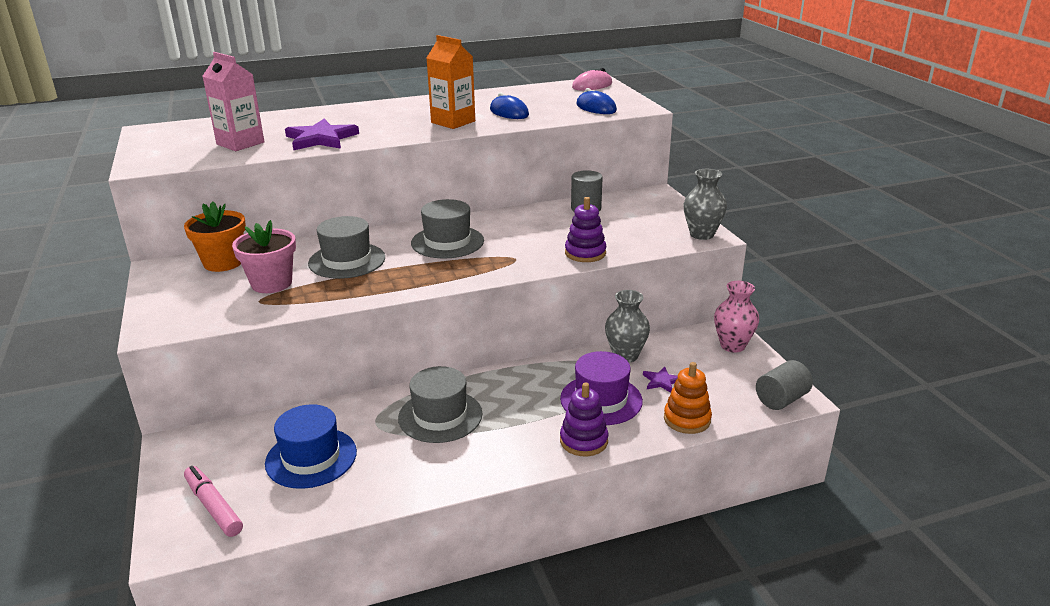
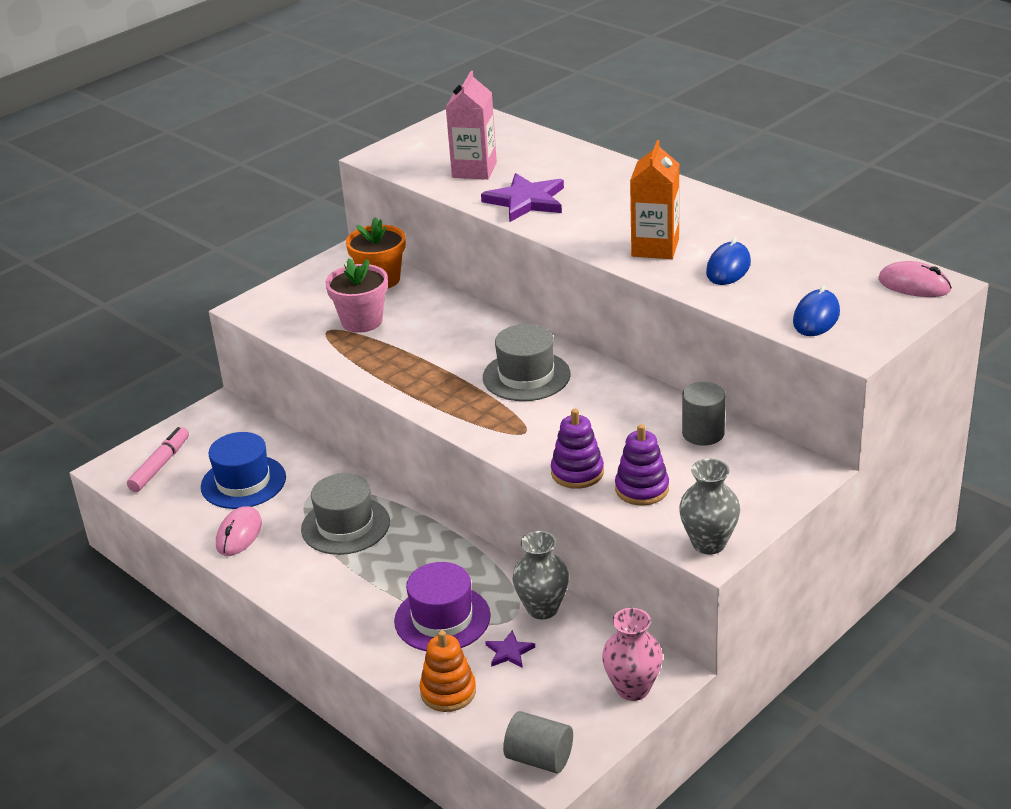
camera: 65 degrees right, 5 degrees up
grey hat [308,216,385,279] -> none
purple stacking toy [560,382,609,456] -> purple stacking toy moved to [615,424,669,505]
none -> pink mouse [216,506,262,556]

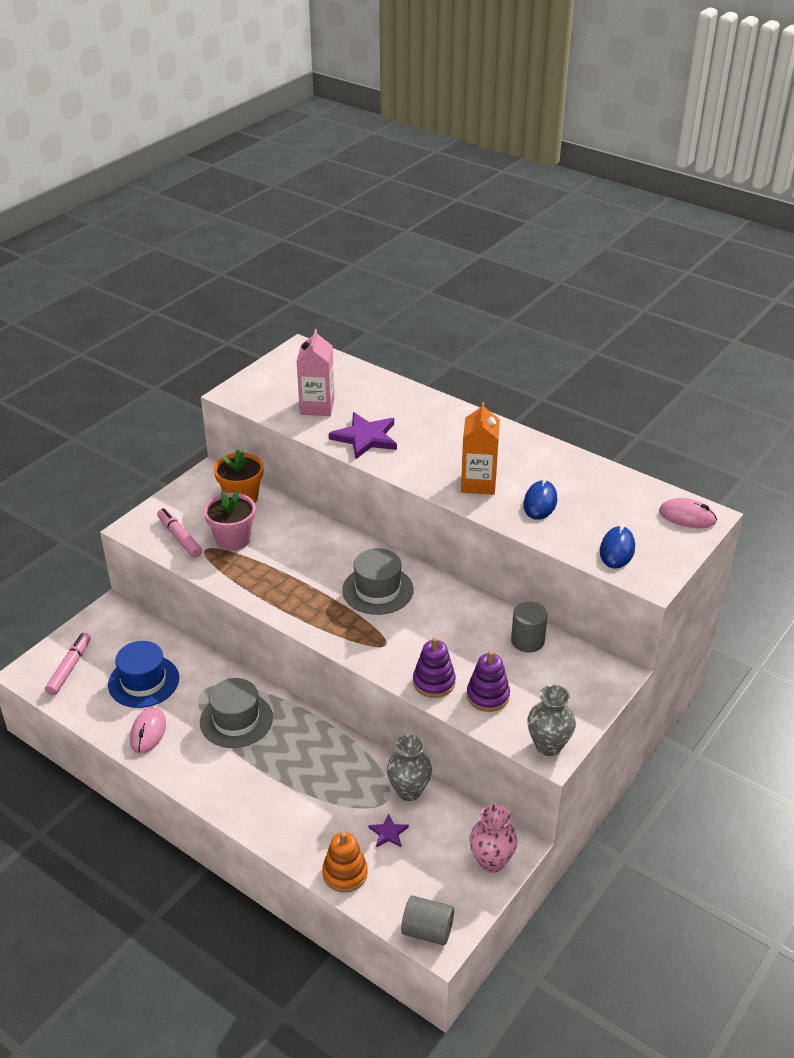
camera: 10 degrees left, 5 degrees up
purple hat [394,562,491,651] -> none
none -> pink marker [157,508,202,558]

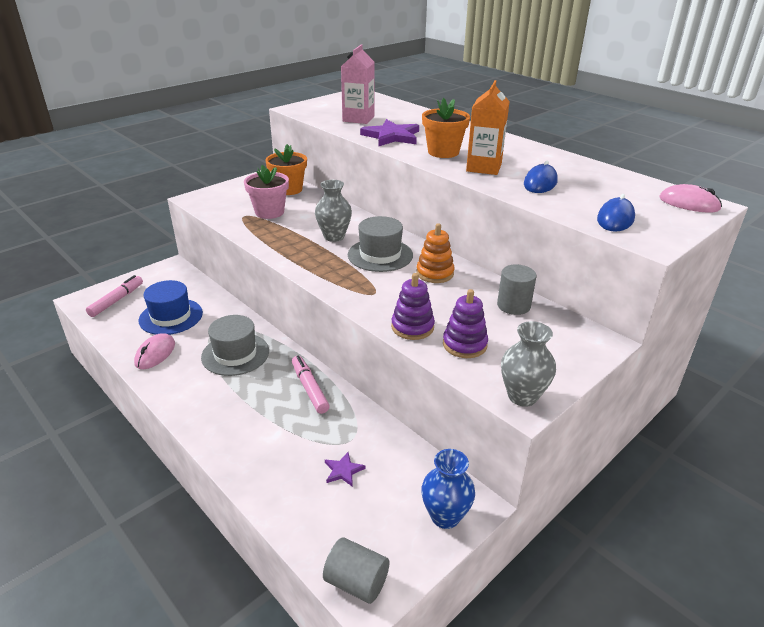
camera: 10 degrees right, 5 degrees down
pink marker [157,508,202,558] -> pink marker moved to [292,356,330,414]
orange stacking toy [322,832,368,893] -> orange stacking toy moved to [416,223,454,283]
grey vase [387,735,432,801] -> grey vase moved to [315,180,352,242]
pink vase [469,804,517,873] -> blue vase [421,449,475,529]
none -> orange flower pot [422,98,470,158]

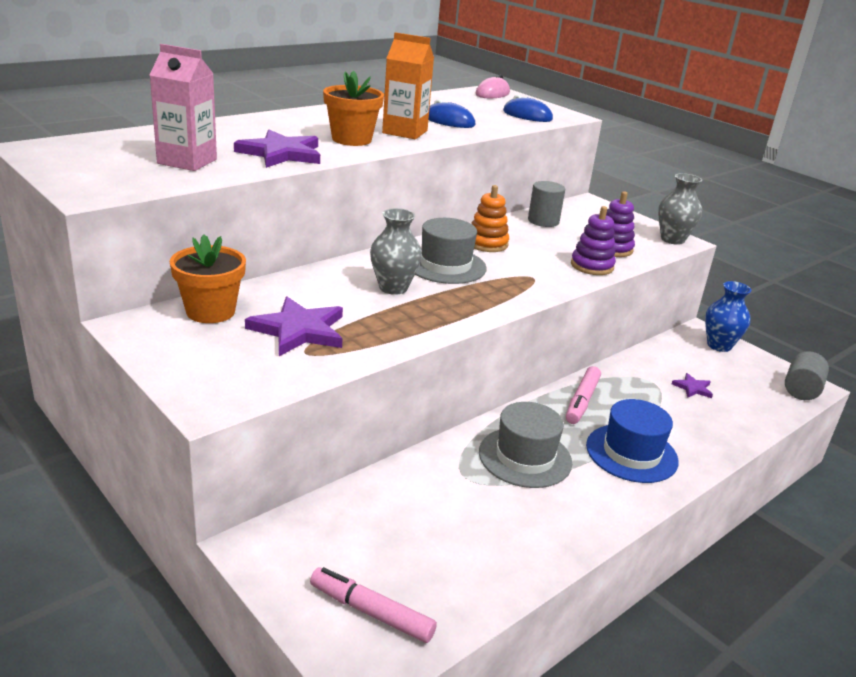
camera: 90 degrees left, 5 degrees down
pink mouse [134,333,175,369] -> none
blue hat [139,280,203,335] -> blue hat moved to [586,399,679,483]
pink flower pot [244,165,289,219] -> purple star [245,297,343,356]
pink marker [292,356,330,414] -> pink marker turned 45 degrees counterclockwise [566,366,601,424]

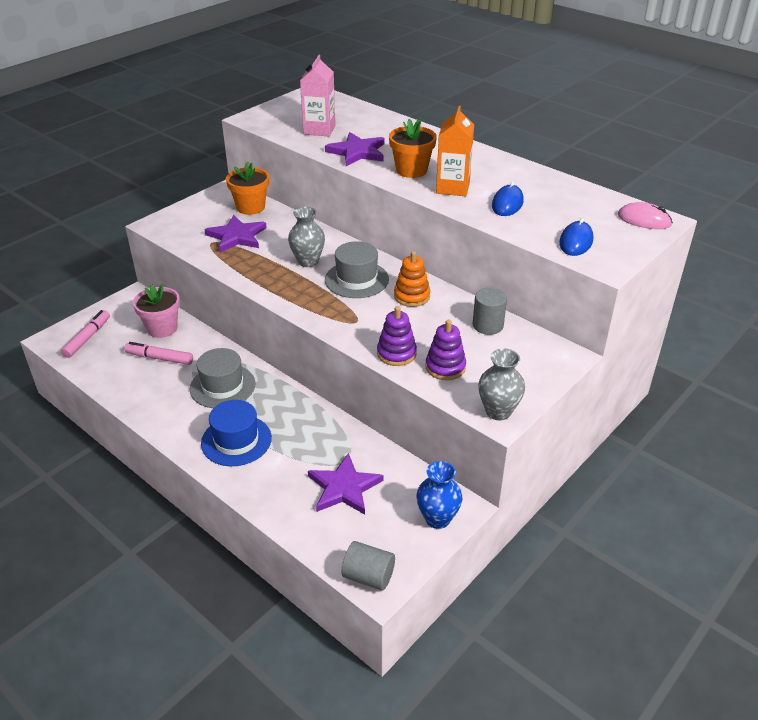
camera: 85 degrees right, 10 degrees up
pink marker [566,366,601,424] -> pink marker moved to [124,342,193,365]
purple star [672,373,713,398] -> purple star [308,453,384,515], size x2.03
none -> pink flower pot [133,284,180,338]

